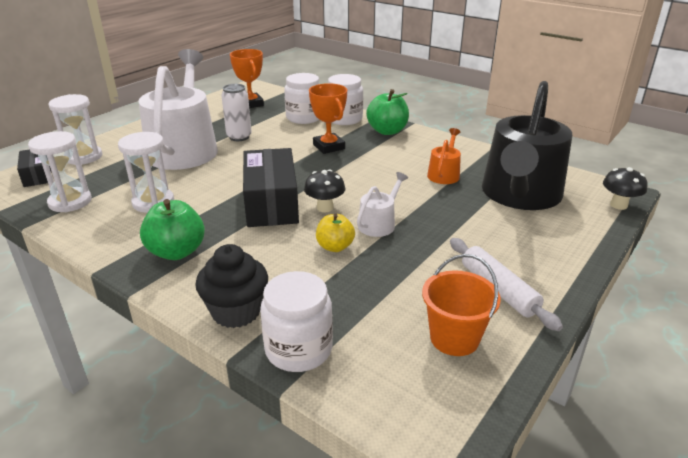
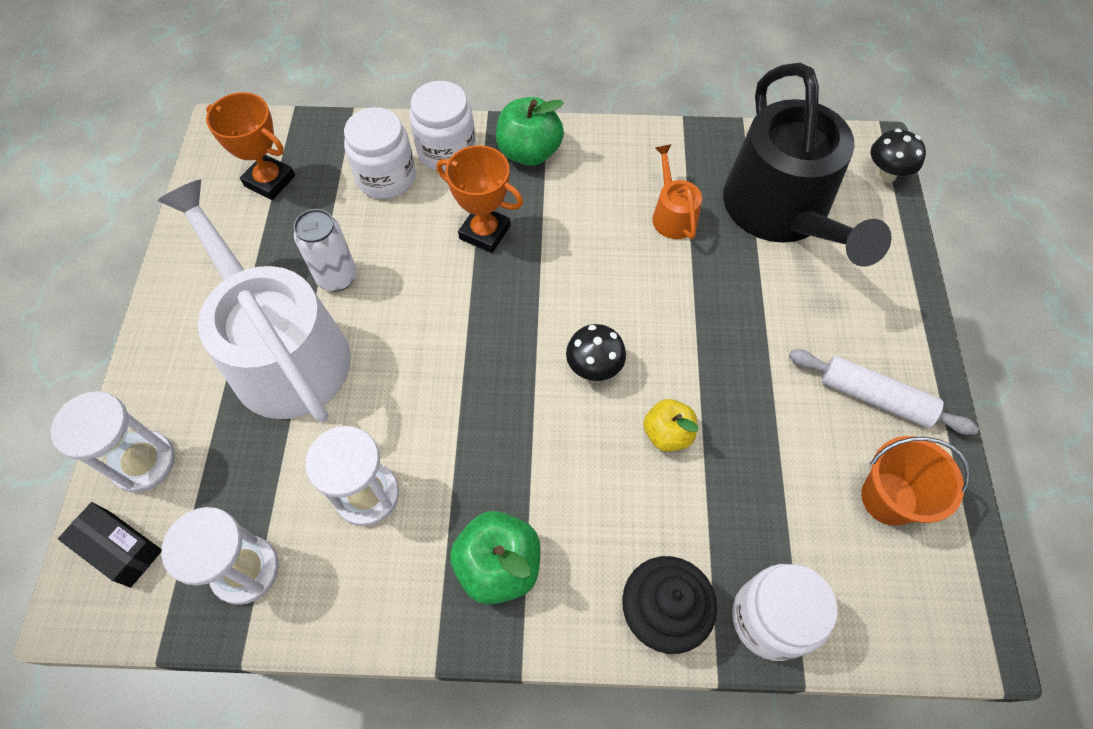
camera: 35 degrees left, 30 degrees up
black box [243,148,299,227] -> none
white watering can [357,172,408,237] -> none

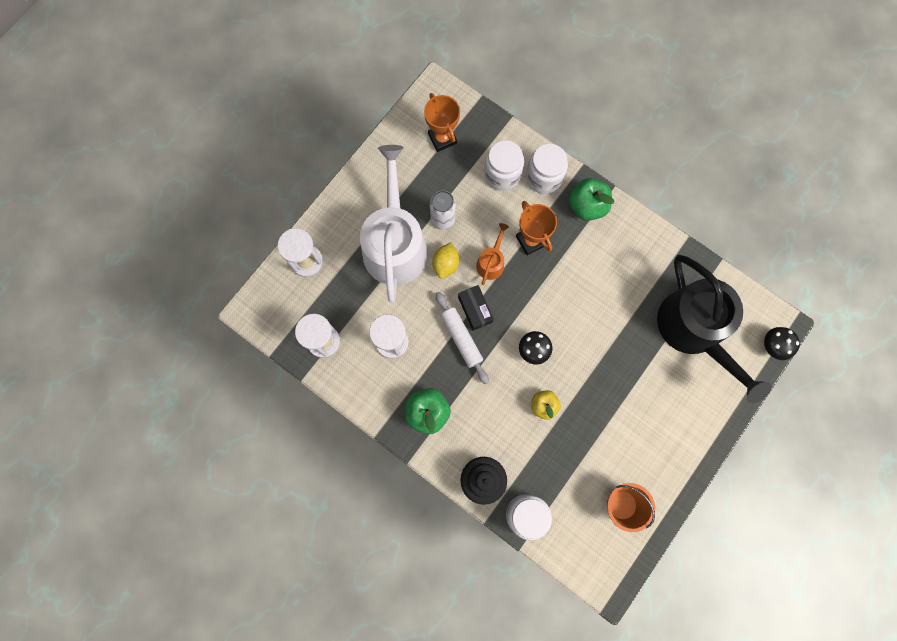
camera: 35 degrees right, 15 degrees up
black box [58,502,162,588] -> black box moved to [458,285,494,331]
orange watering can [652,144,702,239] -> orange watering can moved to [476,223,509,285]
black watering can [723,63,891,267] -> black watering can turned 45 degrees counterclockwise [657,255,772,403]
white rolling pin [789,350,979,435] -> white rolling pin moved to [436,292,489,384]
none -> yellow lemon [432,242,459,279]

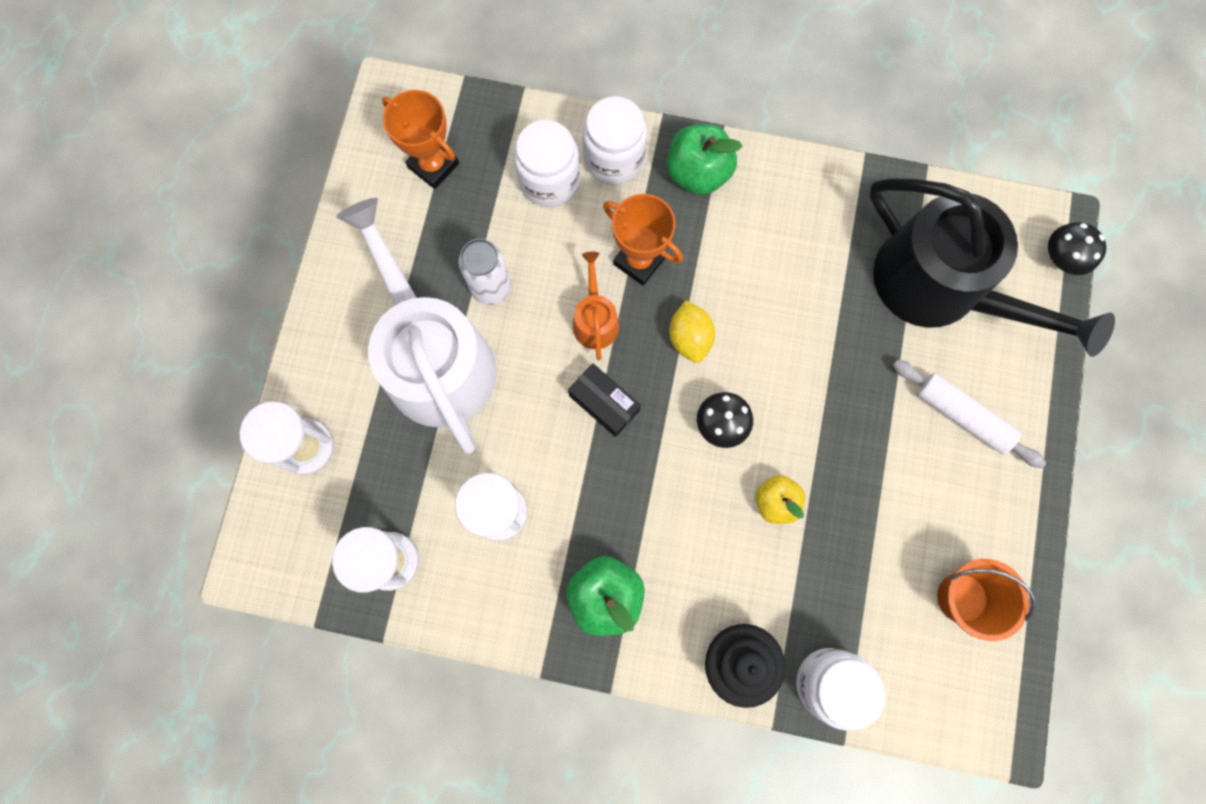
camera: 25 degrees left, 0 degrees up
yellow lemon [432,242,459,279] -> yellow lemon moved to [669,300,715,363]
white rolling pin [436,292,489,384] -> white rolling pin moved to [893,360,1046,468]

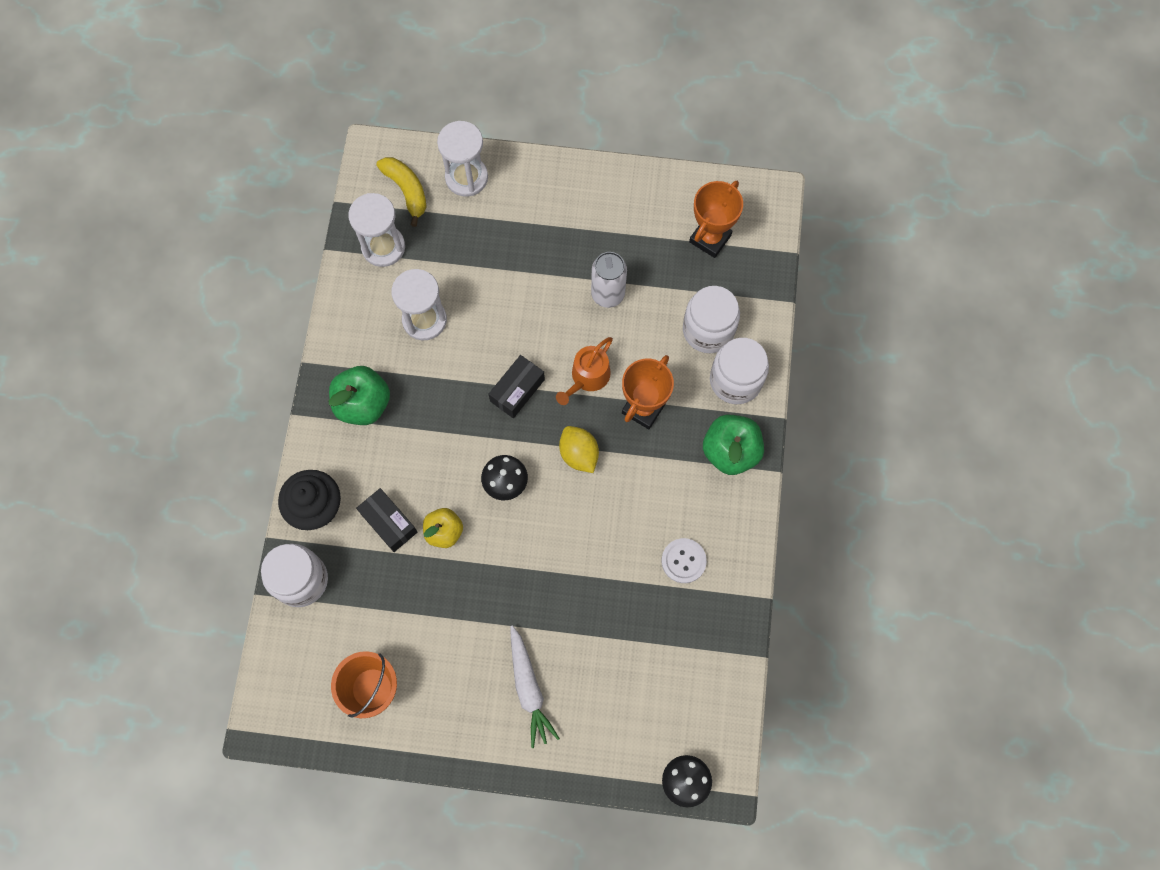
camera: 85 degrees right, 5 degrees down
white watering can [336,198,497,454] -> none
orange watering can [573,252,619,361] -> orange watering can turned 135 degrees clockwise [556,337,613,405]
yellow lemon [669,300,715,363] -> yellow lemon turned 75 degrees clockwise [559,426,599,473]
black watering can [869,178,1115,357] -> none
white rolling pin [893,360,1046,468] -> white carrot [510,625,560,748]
none -> black box [356,488,417,552]
none -> yellow banana [376,157,427,227]
none -> white button [662,538,707,583]

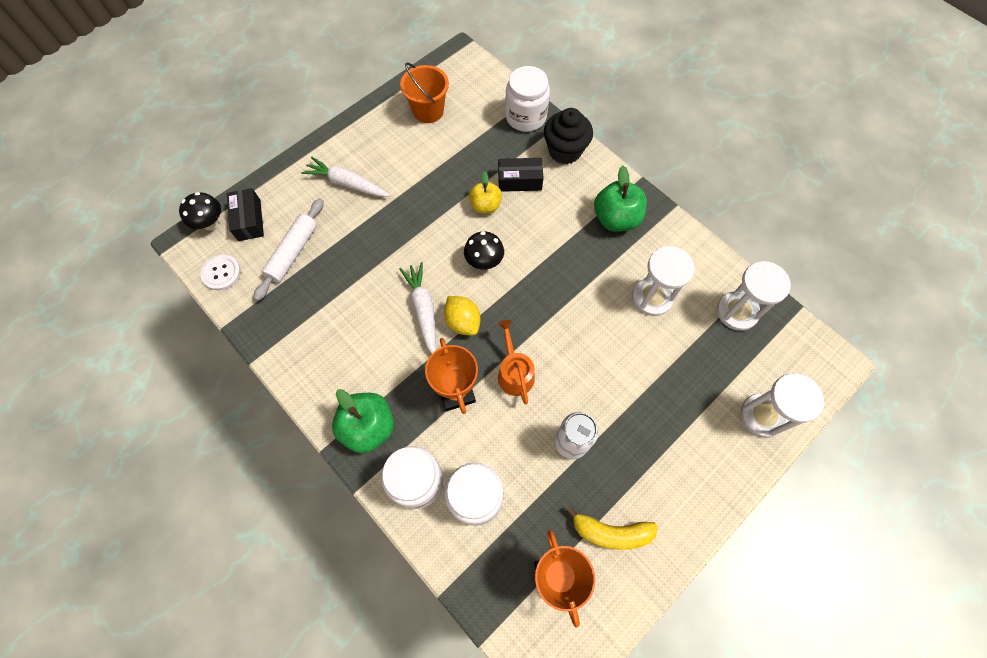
camera: 130 degrees right, 5 degrees down
yellow banana [376,157,427,227] -> yellow banana moved to [566,506,658,550]
black box [489,355,545,418] -> black box moved to [227,188,264,241]
yellow lemon [559,426,599,473] -> yellow lemon turned 45 degrees clockwise [444,296,481,335]
white button [662,538,707,583] -> white button moved to [200,255,241,290]
none -> white rolling pin [254,198,324,301]
none -> white carrot [399,262,436,354]

